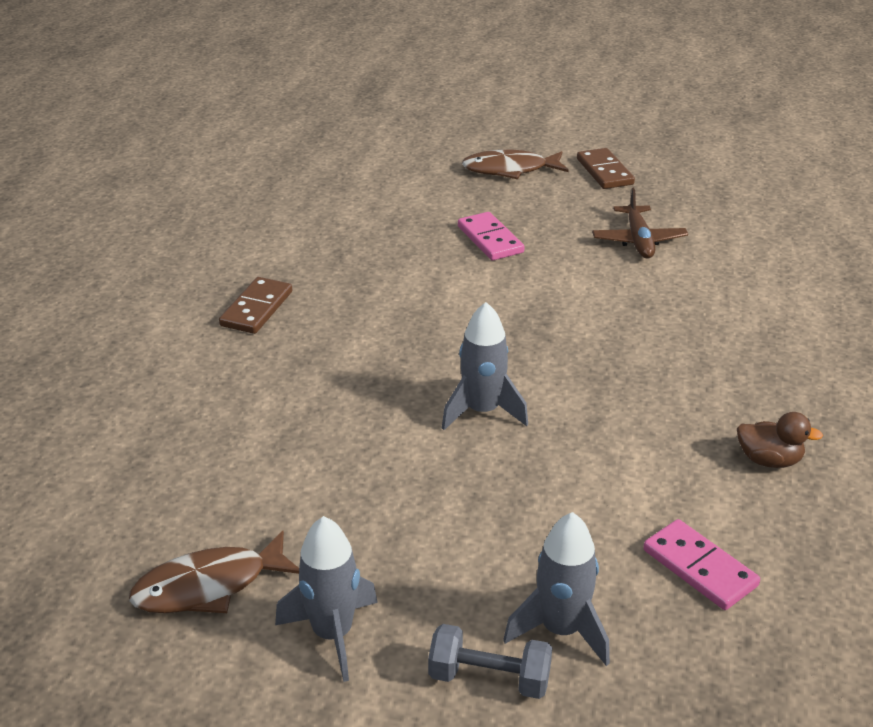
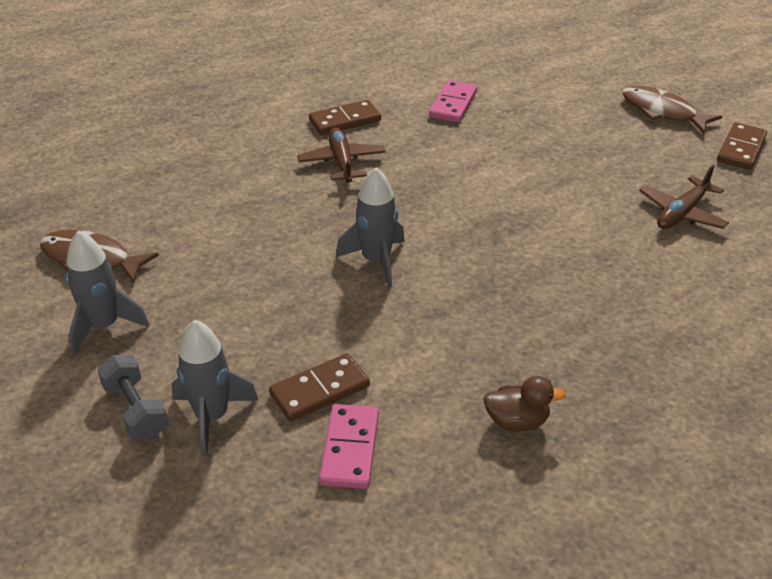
camera: 45 degrees right, 5 degrees up
pink domino [458,212,525,260] -> pink domino moved to [429,80,477,123]
brown duck [737,412,823,468] -> brown duck turned 60 degrees counterclockwise [483,376,566,432]
none -> brown domino [269,353,370,421]
none -> brown plane [297,128,386,183]

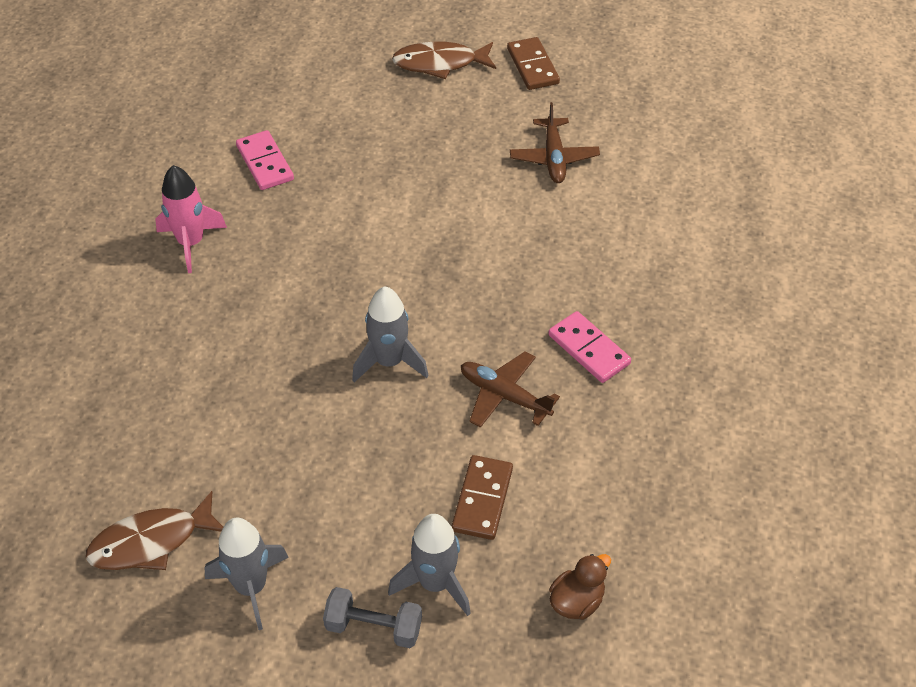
camera: 45 degrees left, 10 degrees up
brown plane [297,128,386,183] -> brown plane moved to [461,351,560,428]
brown domino [309,100,381,135] -> pink rocket [155,165,227,273]
pink domino [319,404,379,489] -> pink domino moved to [548,311,631,383]
brown duck [483,376,566,432] -> brown duck moved to [549,554,611,620]

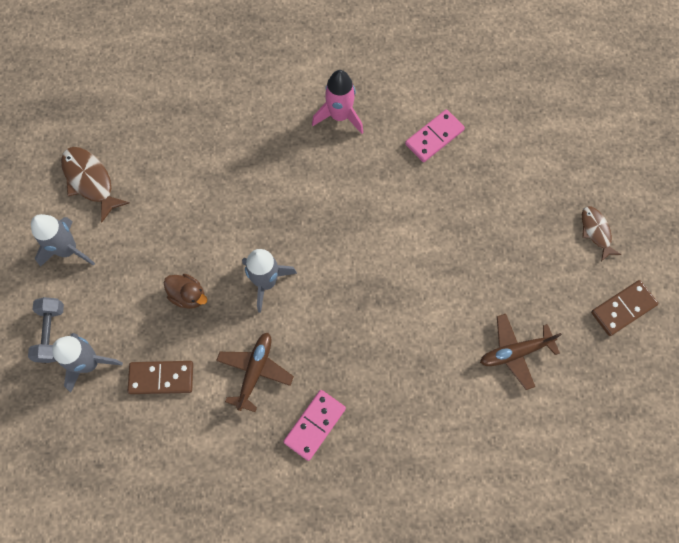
camera: 75 degrees right, 20 degrees up
brown fish [392,42,496,79] -> brown fish [582,206,622,261], size x0.64
brown duck [549,554,611,620] -> brown duck moved to [164,274,207,309]

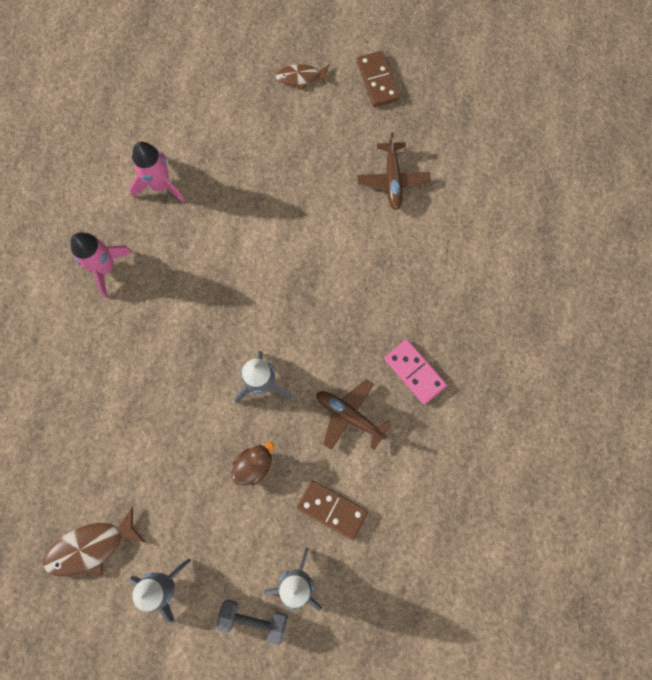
camera: 75 degrees left, 5 degrees up
brown domino [128,361,193,394] -> brown domino turned 75 degrees counterclockwise [297,480,368,540]
pink domino [405,110,465,162] -> pink rocket [129,142,185,203]

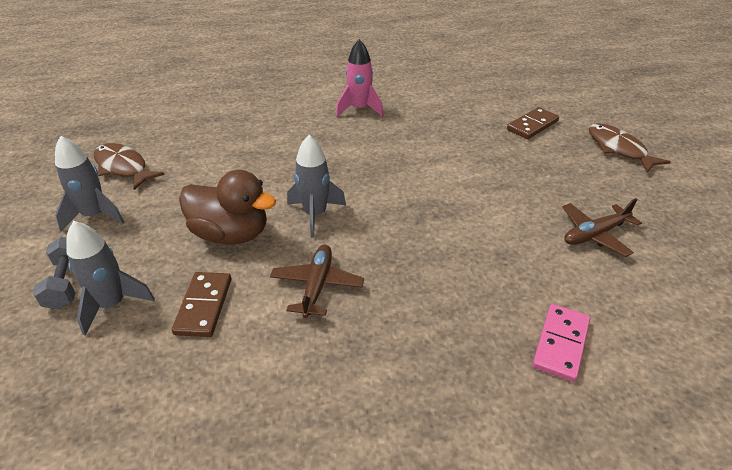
camera: 65 degrees right, 35 degrees down
pink rocket [129,142,185,203] -> none
brown duck [231,442,275,486] -> brown duck [179,170,276,244], size x1.84
brown fish [276,64,331,90] -> brown fish [589,123,671,172], size x1.56
brown domino [357,51,400,107] -> brown domino moved to [507,107,559,139]
pink domino [384,339,447,405] -> pink domino moved to [532,304,590,382]

